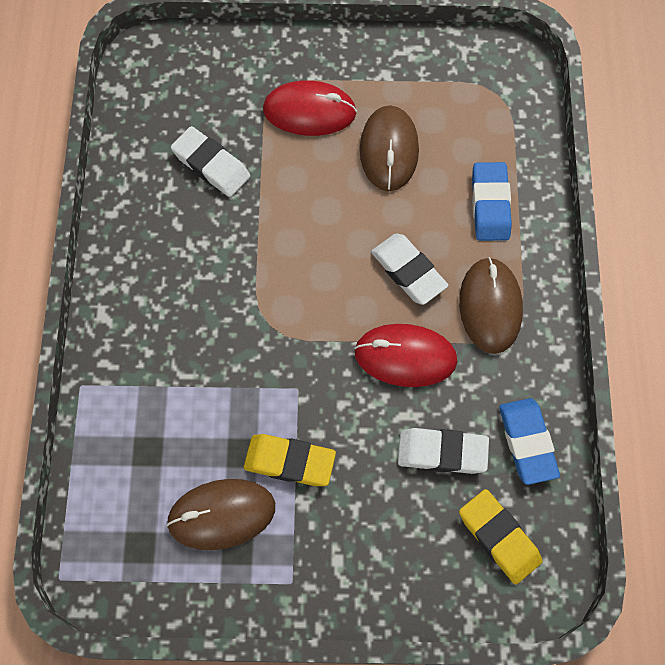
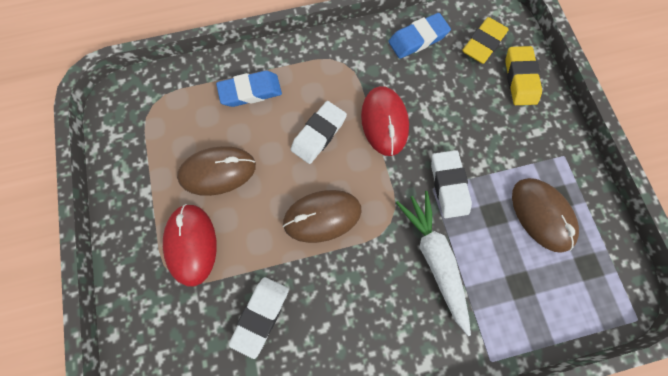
camera: 105 degrees left, 5 degrees up
yellow eraser [244,434,336,486] -> yellow eraser moved to [505,46,542,105]
white eraser [398,428,489,474] -> white eraser moved to [431,150,472,218]
brown mouse [459,257,523,354] -> brown mouse moved to [282,190,362,243]
none -> white carrot [396,191,471,336]

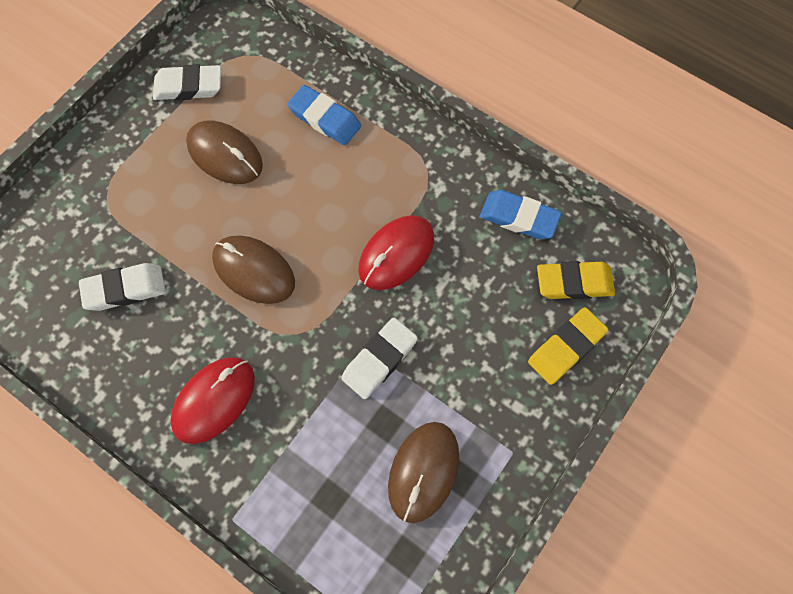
camera: 50 degrees right, 5 degrees down
red mouse [163,204,217,287] -> red mouse moved to [170,357,255,444]
white eraser [291,101,347,164] -> white eraser moved to [153,64,221,100]
white carrot [396,191,471,336] -> none

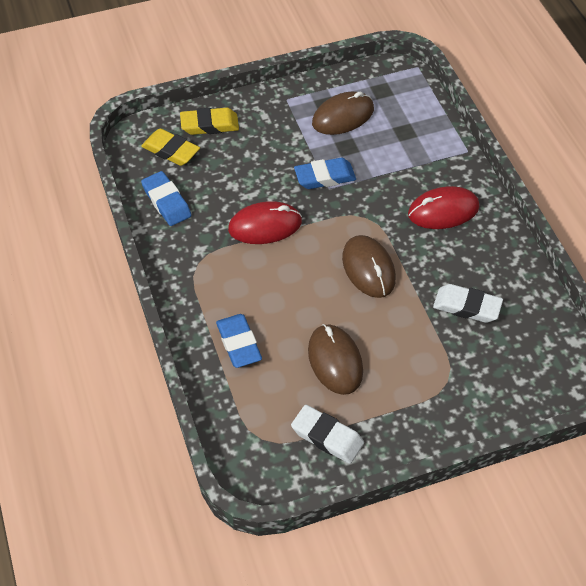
camera: 145 degrees left, 15 degrees down
white eraser [341,318,418,399] -> blue eraser [294,158,356,189]

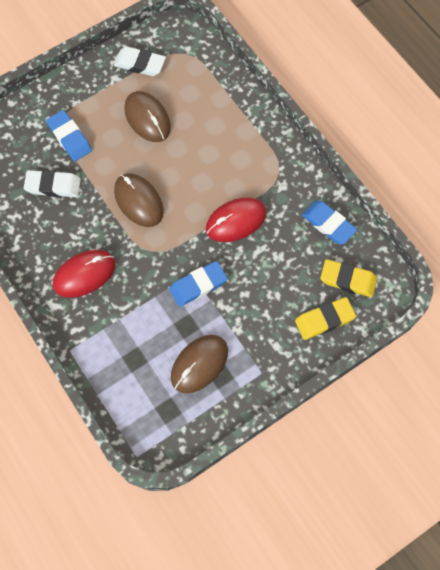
camera: 165 degrees right, 15 degrees up
blue eraser [216,314,262,368] -> blue eraser moved to [46,110,92,161]

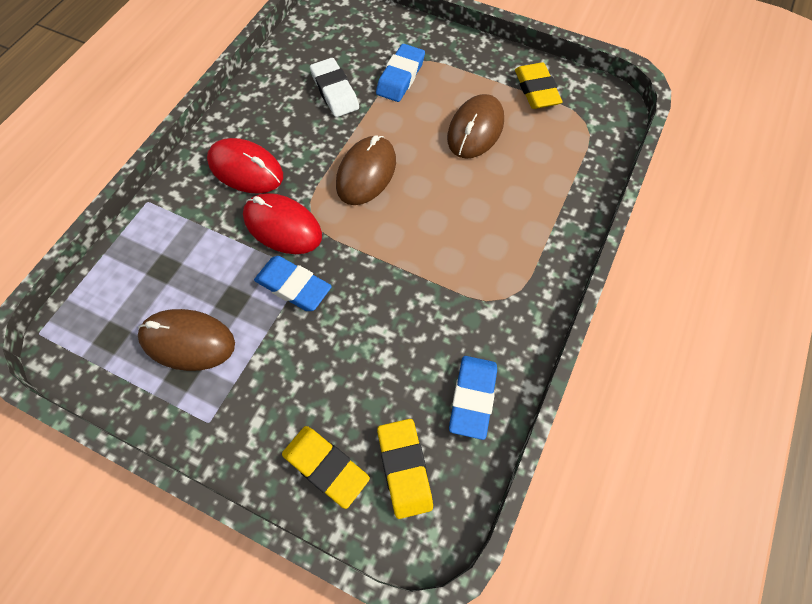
camera: 60 degrees right, 5 degrees down
white eraser [114,46,166,76] -> yellow eraser [515,63,562,109]
red mouse [206,198,267,242] -> red mouse moved to [243,193,322,254]

